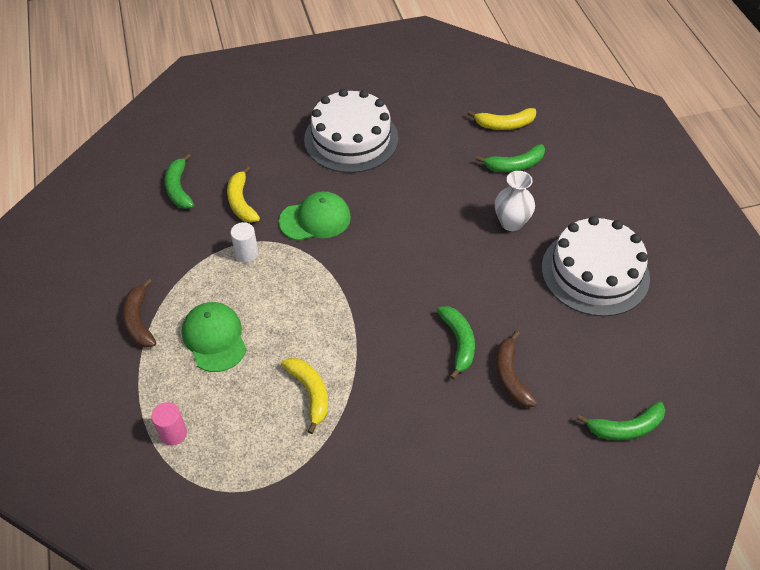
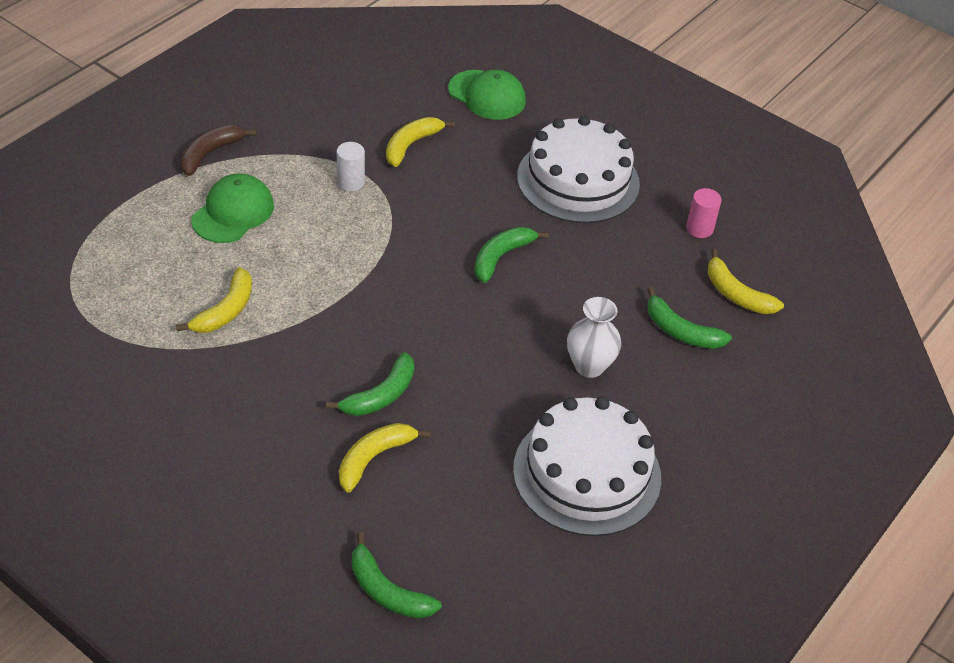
camera: 50 degrees right, 5 degrees down
pink cylinder [151,402,187,446] -> pink cylinder moved to [686,188,722,238]
green banana [165,153,194,209] -> green banana moved to [474,227,549,283]
green cap [279,191,351,241] -> green cap moved to [448,70,526,120]
brown banana [496,331,537,407] -> yellow banana [339,423,430,493]

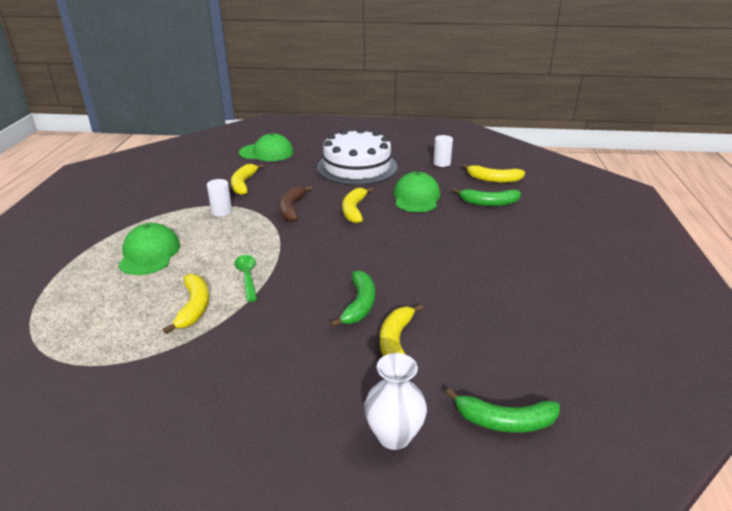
camera: 30 degrees left, 15 degrees down
brown banana [180,125,256,176] -> brown banana moved to [279,186,312,222]
green banana [474,227,549,283] -> yellow banana [342,187,373,223]
white cake [513,397,661,536] -> none
white vase [567,297,621,378] -> white vase moved to [364,353,427,450]
pink cylinder [686,188,722,238] -> white cylinder [433,135,453,167]
none -> green spoon [234,255,257,302]
none -> green cap [394,172,440,212]

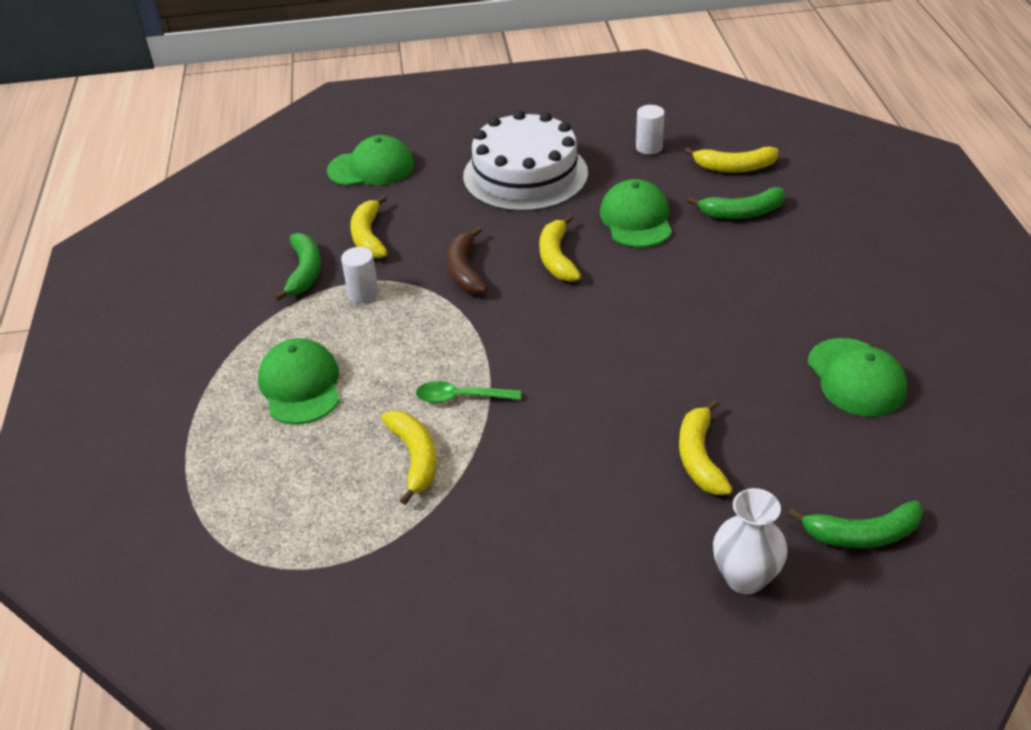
camera: 10 degrees left, 10 degrees up
green spoon [234,255,257,302] -> green spoon turned 60 degrees counterclockwise [416,381,521,403]
green banana [330,270,375,327] -> green banana moved to [274,233,321,301]
none -> green cap [807,338,908,417]

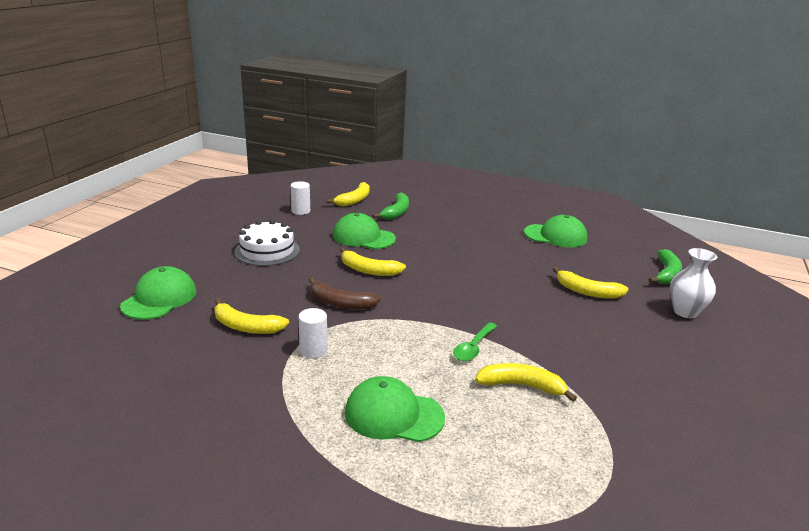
camera: 65 degrees left, 15 degrees down
green banana [274,233,321,301] -> none
white cake [463,110,588,212] -> white cake [234,220,300,266], size x0.66

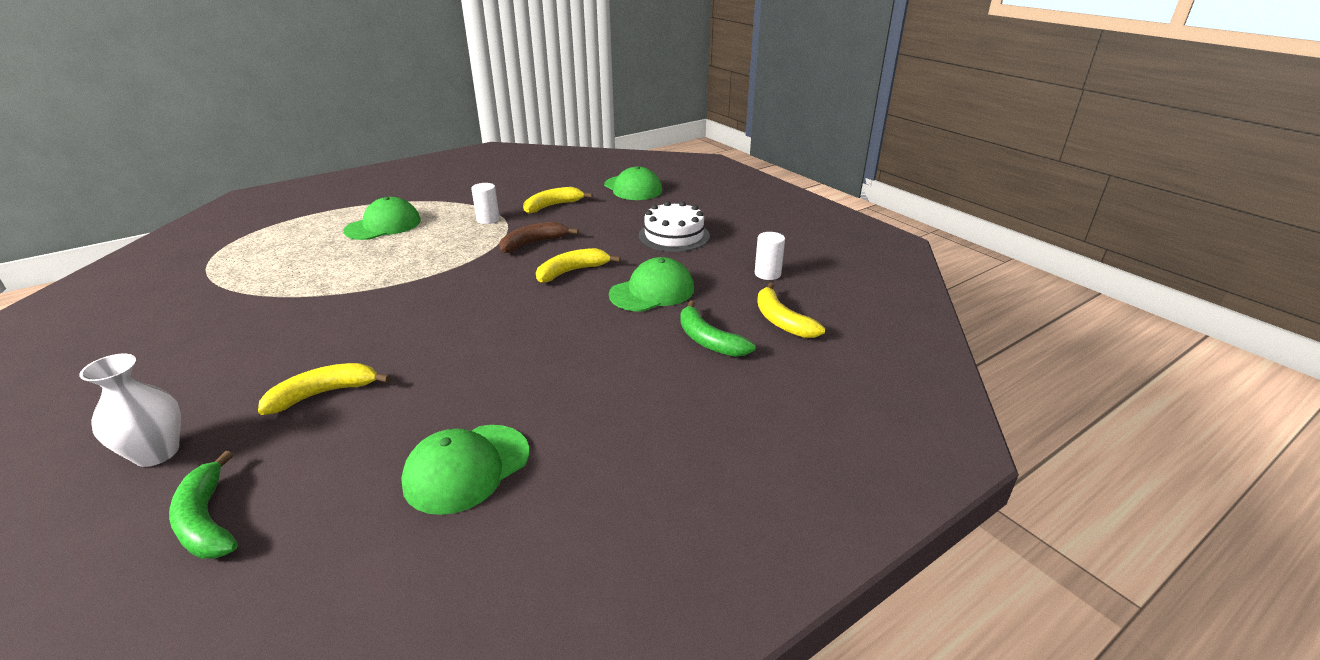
camera: 125 degrees right, 5 degrees up
green spoon [453,323,497,361] -> none
yellow banana [475,363,577,402] -> none

